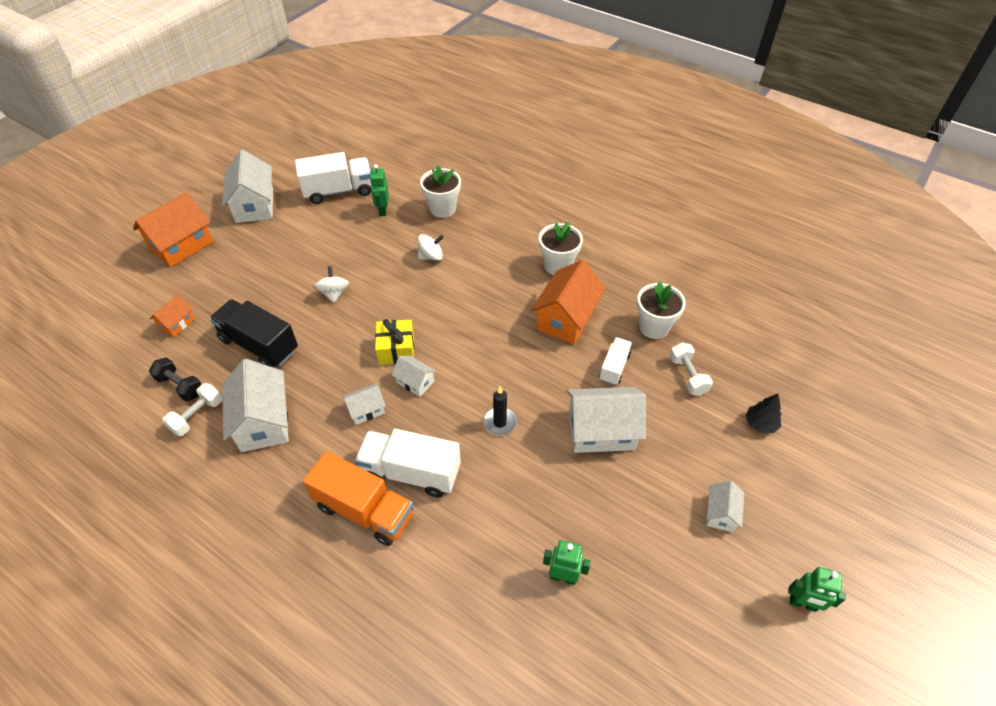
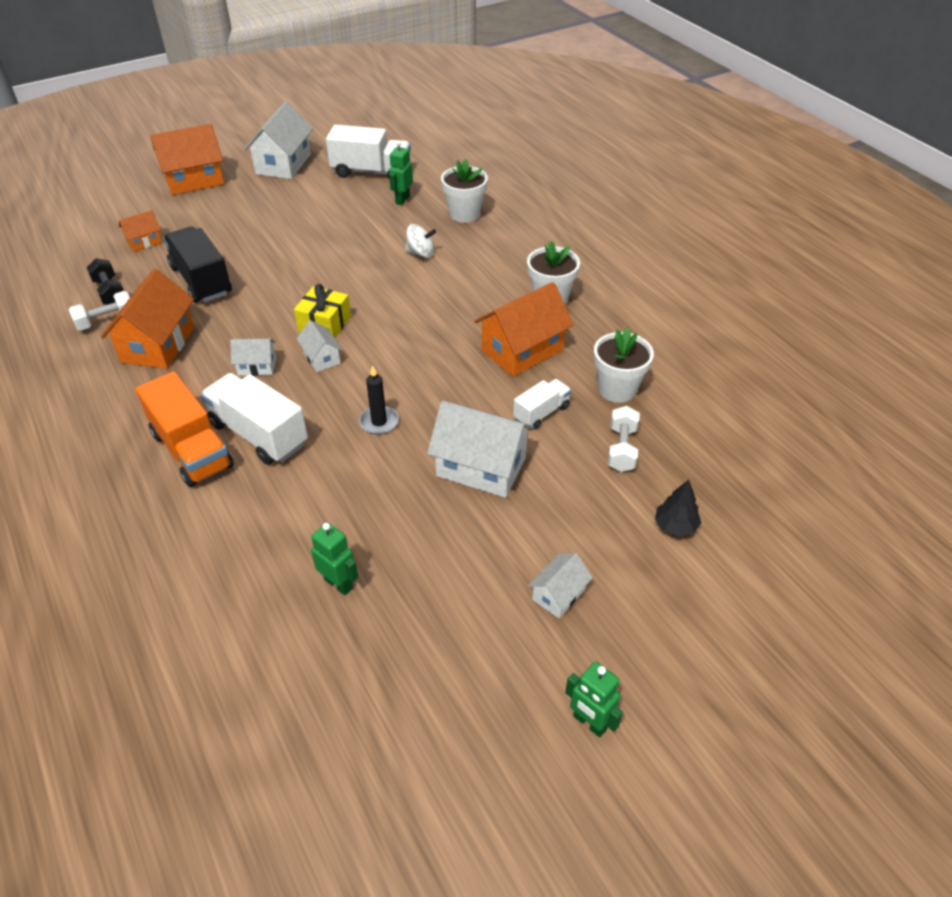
camera: 25 degrees right, 5 degrees down
white house [223,359,289,452] -> orange house [101,269,194,369]
white spinning top [314,266,349,303] -> none

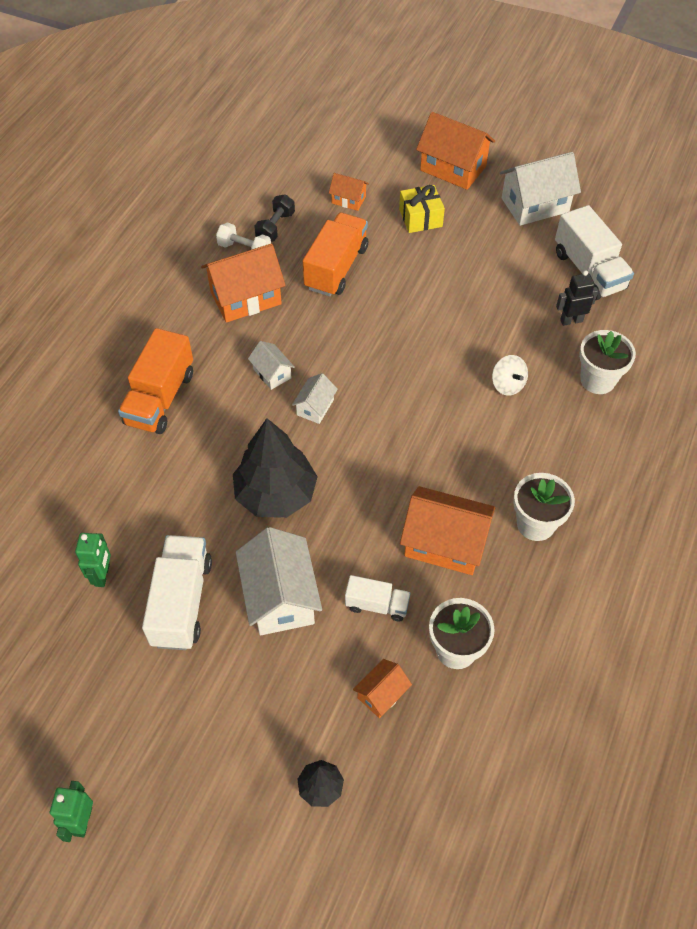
camera: 55 degrees right, 10 degrees up
black truck [163,227,232,303] -> orange truck [303,213,368,297]
white truck [201,373,308,465] -> white truck moved to [142,535,212,650]
yellow gift [294,284,351,338] -> yellow gift moved to [399,185,445,233]
black candle [359,365,399,434] -> black tree [233,418,318,518]
green robot [389,141,413,205] -> black robot [556,270,598,326]
white house [528,553,592,618] -> none
white dumbbell [608,406,640,472] -> orange house [353,659,412,718]

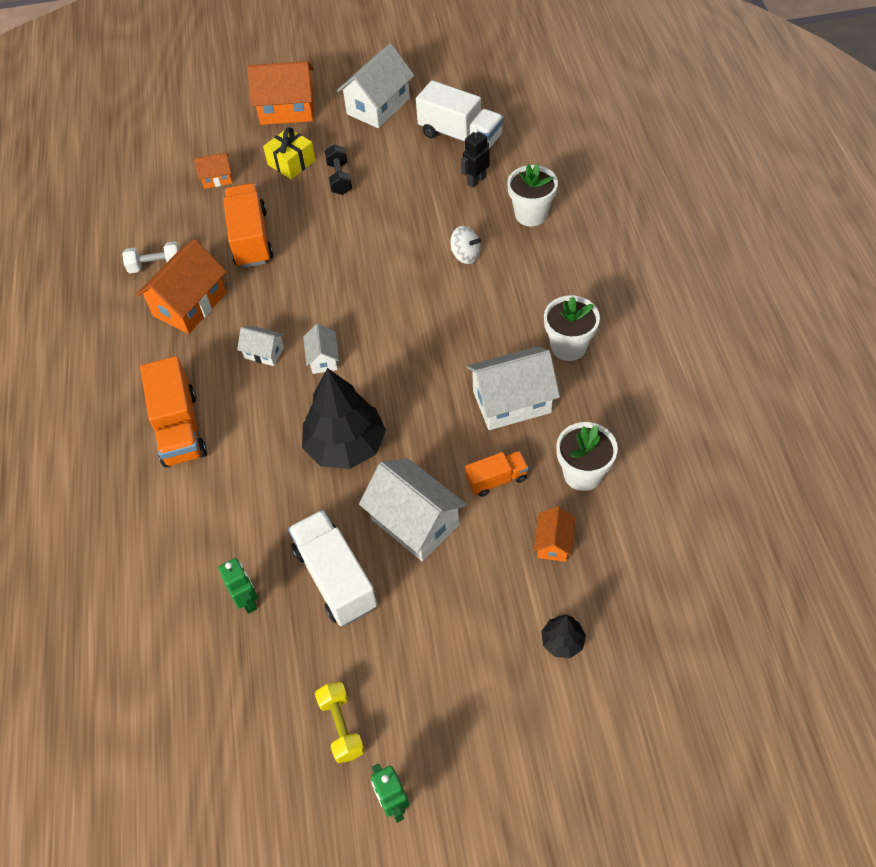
camera: 30 degrees left, 0 degrees up
black dumbbell [254,194,295,242] -> black dumbbell moved to [325,145,352,195]
white truck [345,575,411,622] -> orange truck [465,451,529,497]
orange house [400,486,495,575] -> white house [466,347,560,430]
none -> yellow dumbbell [315,682,365,763]

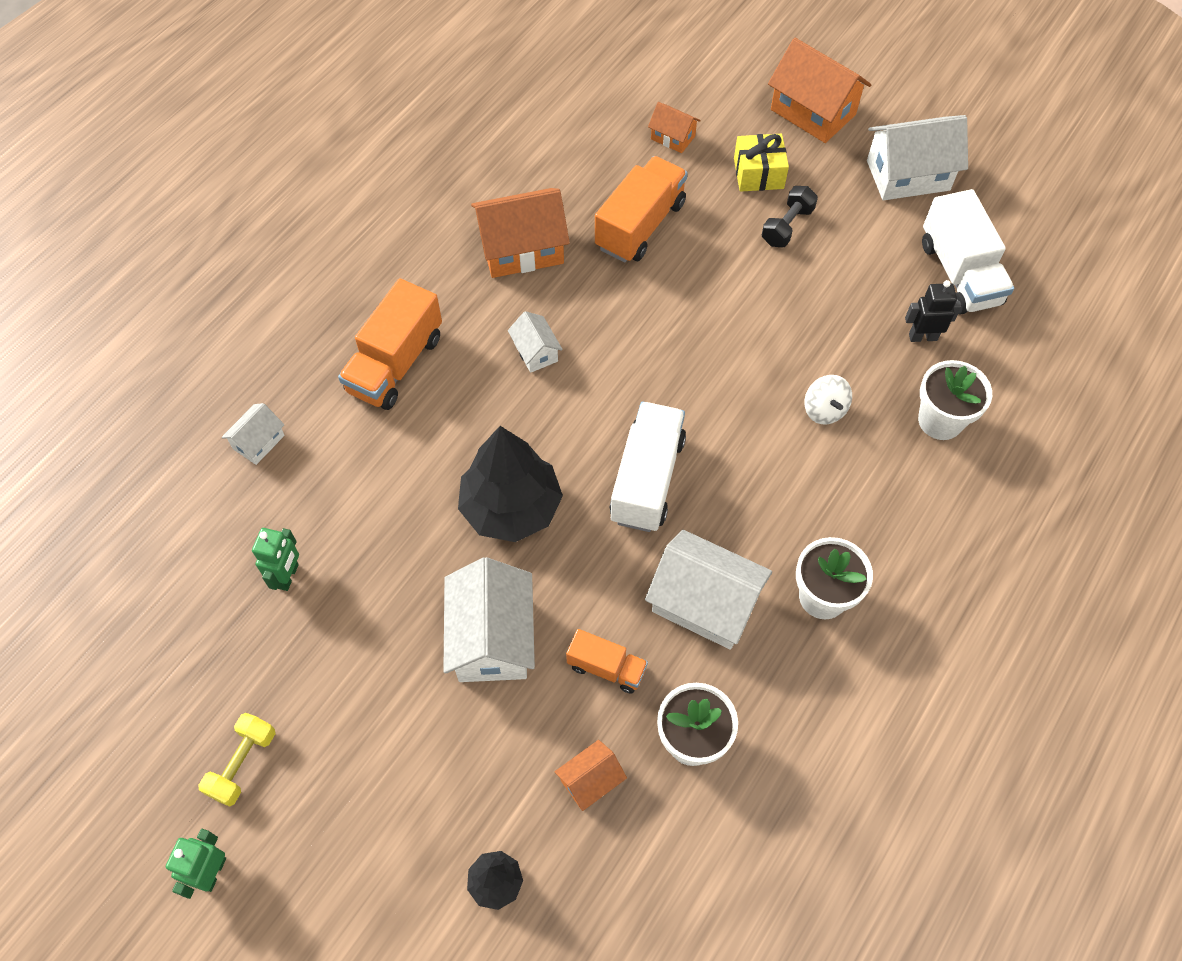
camera: 40 degrees right, 5 degrees up
white dumbbell [122,241,180,273] -> none
white truck [288,510,377,626] -> white truck moved to [610,402,686,532]
white house [303,324,339,374] -> white house moved to [222,403,285,465]

